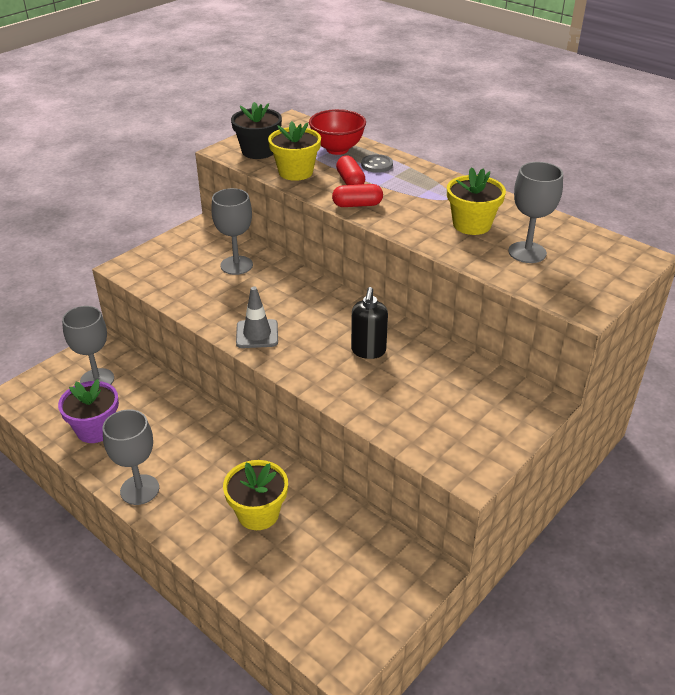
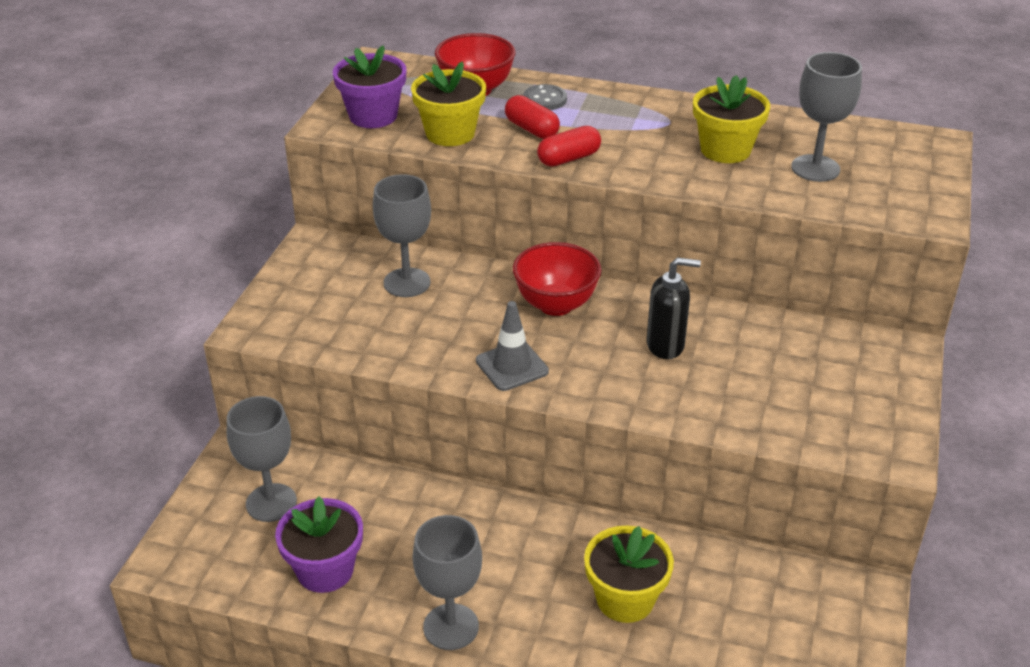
camera: 25 degrees left, 0 degrees up
black flower pot [231,102,282,159] -> purple flower pot [333,45,406,128]
black soap dispenser [351,287,388,359] -> black soap dispenser turned 75 degrees counterclockwise [647,257,701,359]
none -> red bowl [513,242,601,316]

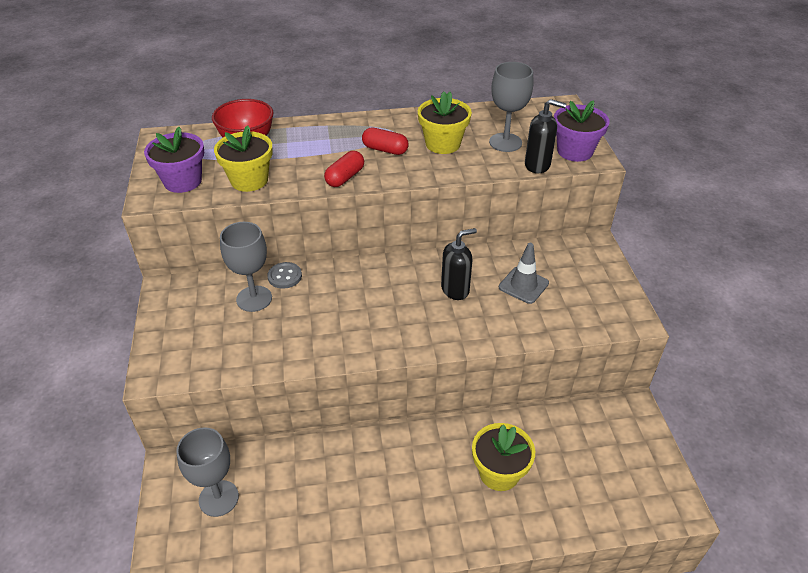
camera: 25 degrees left, 5 degrees up
purple flower pot [275,496,363,593] -> purple flower pot moved to [554,100,609,162]
grey goblet [412,515,482,650] -> none
grey traffic cone [476,301,549,391] -> grey traffic cone moved to [499,243,549,304]
red capsule [505,95,560,139] -> red capsule moved to [362,128,409,155]
red bowl [513,242,601,316] -> none
grey button [523,84,567,110] -> grey button moved to [267,262,302,289]
none -> black soap dispenser [525,99,567,173]

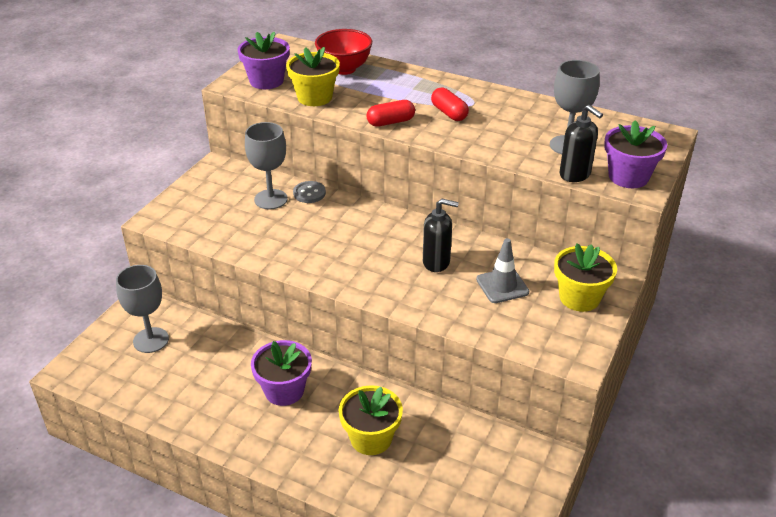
camera: 35 degrees right, 5 degrees down
yellow flower pot [418,92,472,154] -> yellow flower pot moved to [554,243,617,312]
none -> purple flower pot [251,340,312,406]

